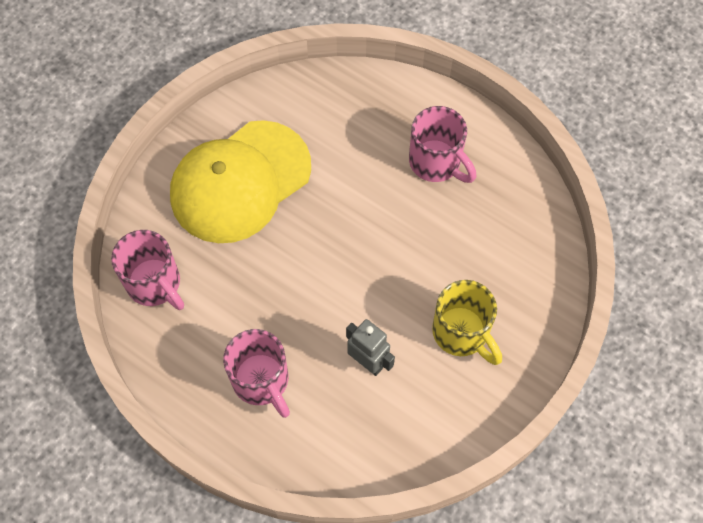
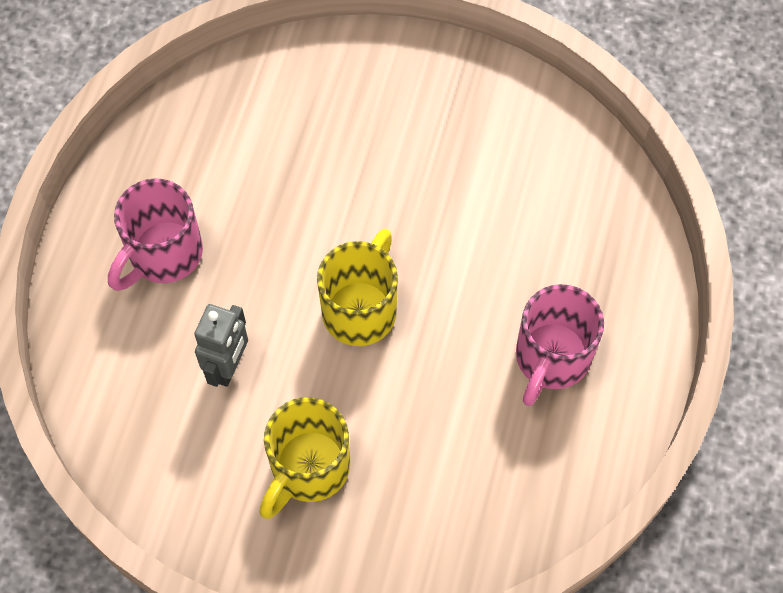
camera: 70 degrees right, 0 degrees up
pink mug [111,230,184,310] -> none
yellow cap [170,120,311,243] -> none
none -> yellow mug [317,229,398,346]

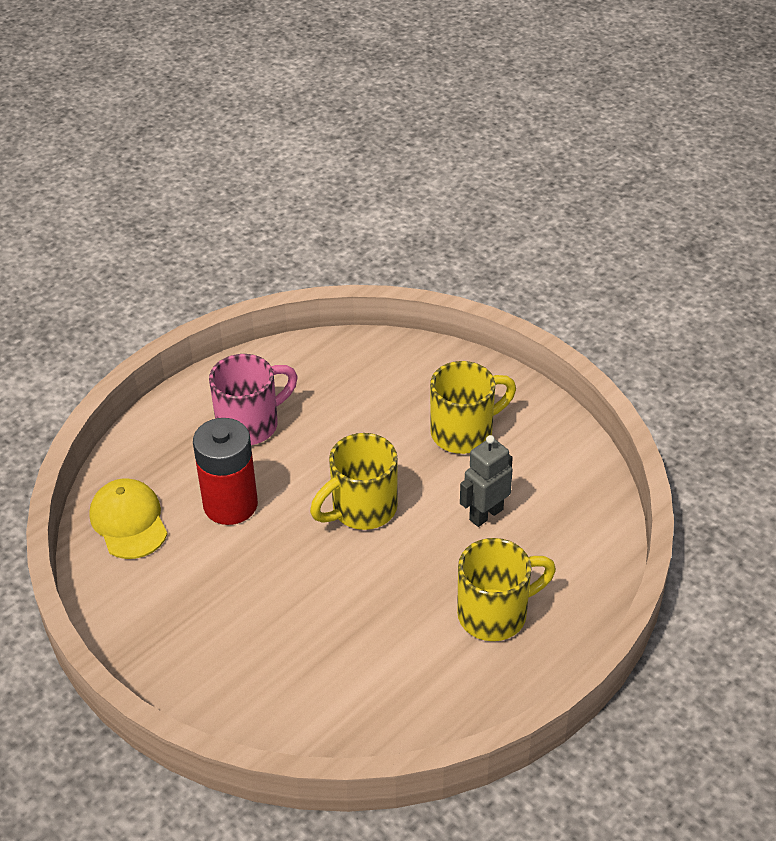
camera: 150 degrees left, 20 degrees down
pink mug [108,178,203,291] -> yellow mug [457,538,556,641]
none -> yellow cap [89,478,167,559]
none -> red battery [193,418,258,525]

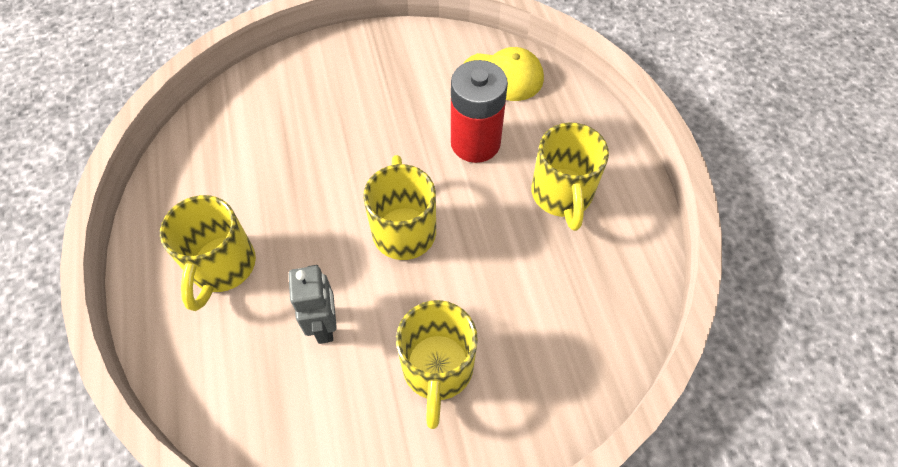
camera: 120 degrees right, 15 degrees up
pink mug [209,354,298,445] -> yellow mug [531,123,609,231]

